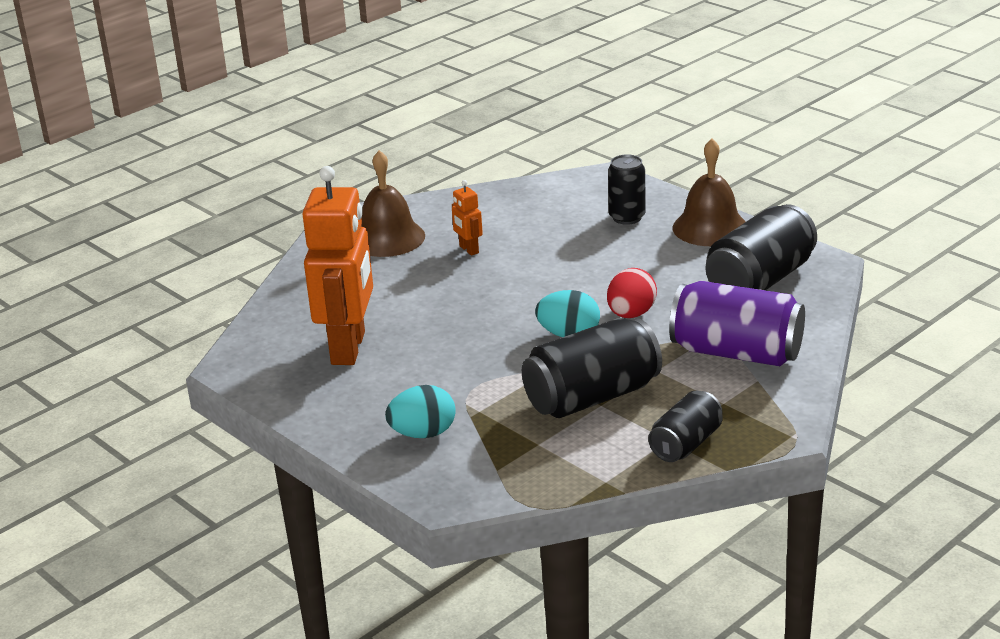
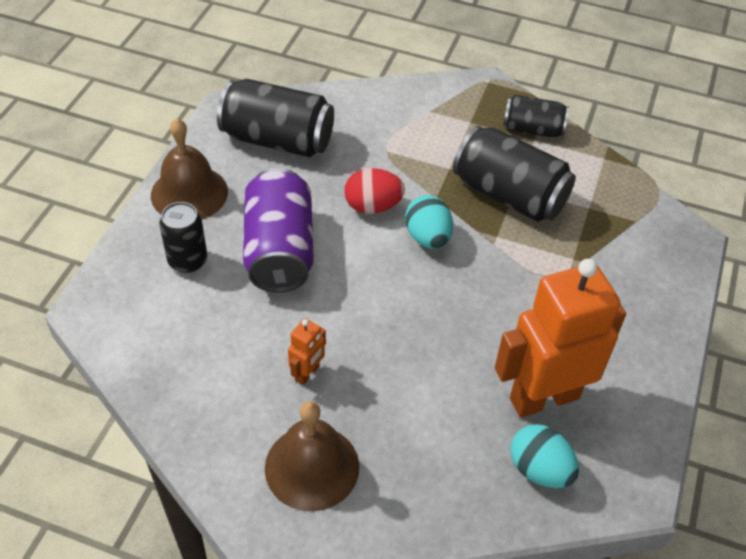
camera: 120 degrees left, 20 degrees up
turquoise egg [385,385,456,438] -> turquoise egg moved to [510,424,579,488]
purple can [669,281,805,366] -> purple can moved to [243,168,314,293]

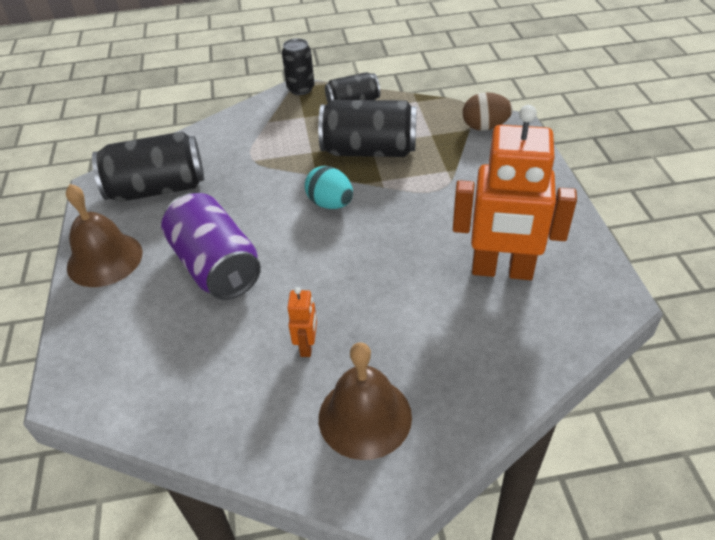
camera: 25 degrees left, 5 degrees down
black can [159,202,207,273] -> black can moved to [282,38,315,95]
red egg [344,168,405,214] -> none
orange robot [495,259,626,418] -> orange robot turned 120 degrees counterclockwise [453,105,577,280]
turquoise egg [510,424,579,488] -> none
none -> brown egg [463,92,513,131]

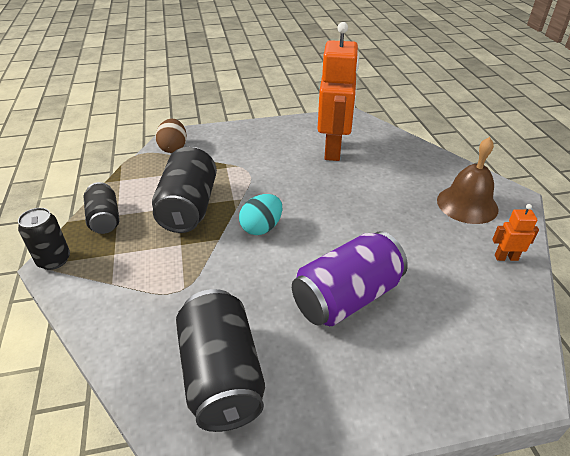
camera: 95 degrees left, 5 degrees down
brown bell [66,184,142,287] -> none
orange robot [287,287,317,357] -> orange robot moved to [492,204,539,261]

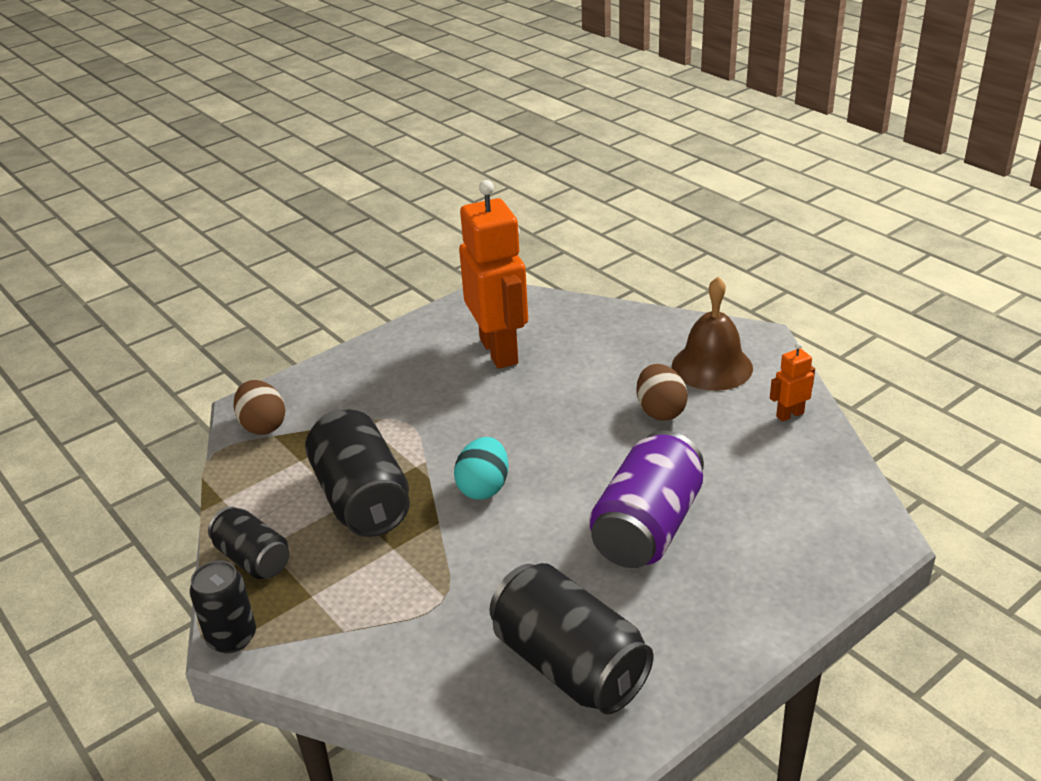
camera: 25 degrees left, 5 degrees down
none -> brown egg [636,364,688,421]

